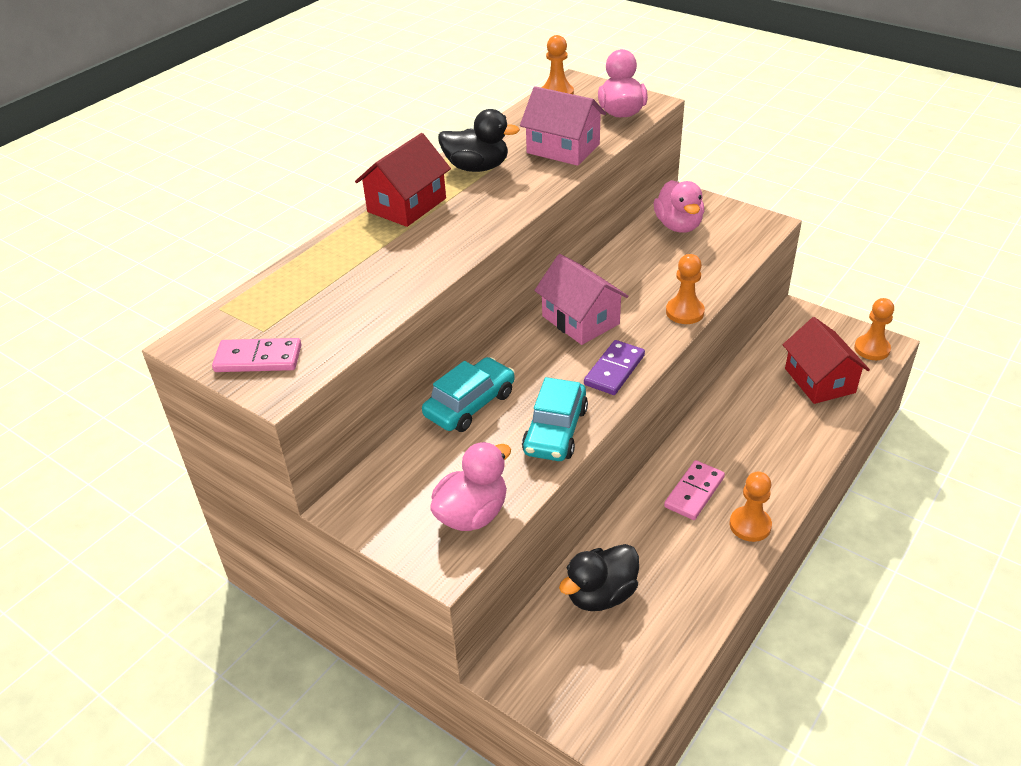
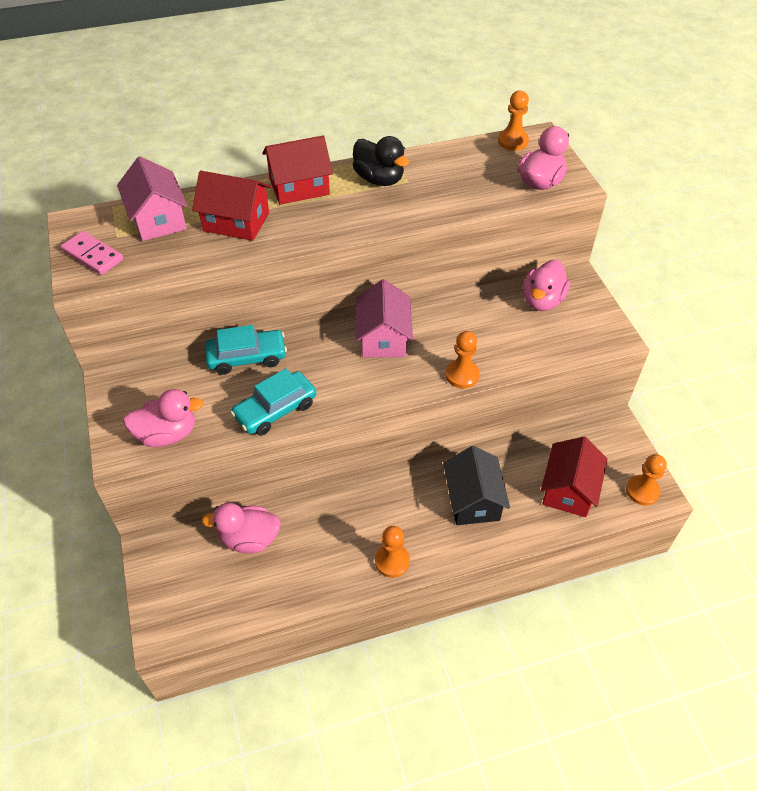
camera: 35 degrees right, 10 degrees up
pink house [520,86,606,166] -> pink house moved to [117,156,188,241]
black duck [559,544,639,611] -> pink duck [202,503,281,554]
purple domino [584,340,645,395] -> none
pink domino [664,460,725,520] -> none
none -> red house [192,170,271,241]
none -> black house [443,446,510,525]

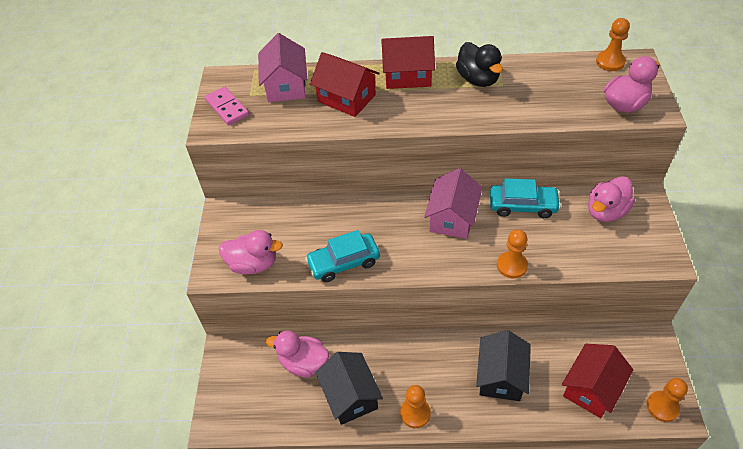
camera: 20 degrees right, 0 degrees up
turquoise car [205,325,287,375] -> turquoise car moved to [490,178,561,218]
none -> black house [316,352,383,425]

